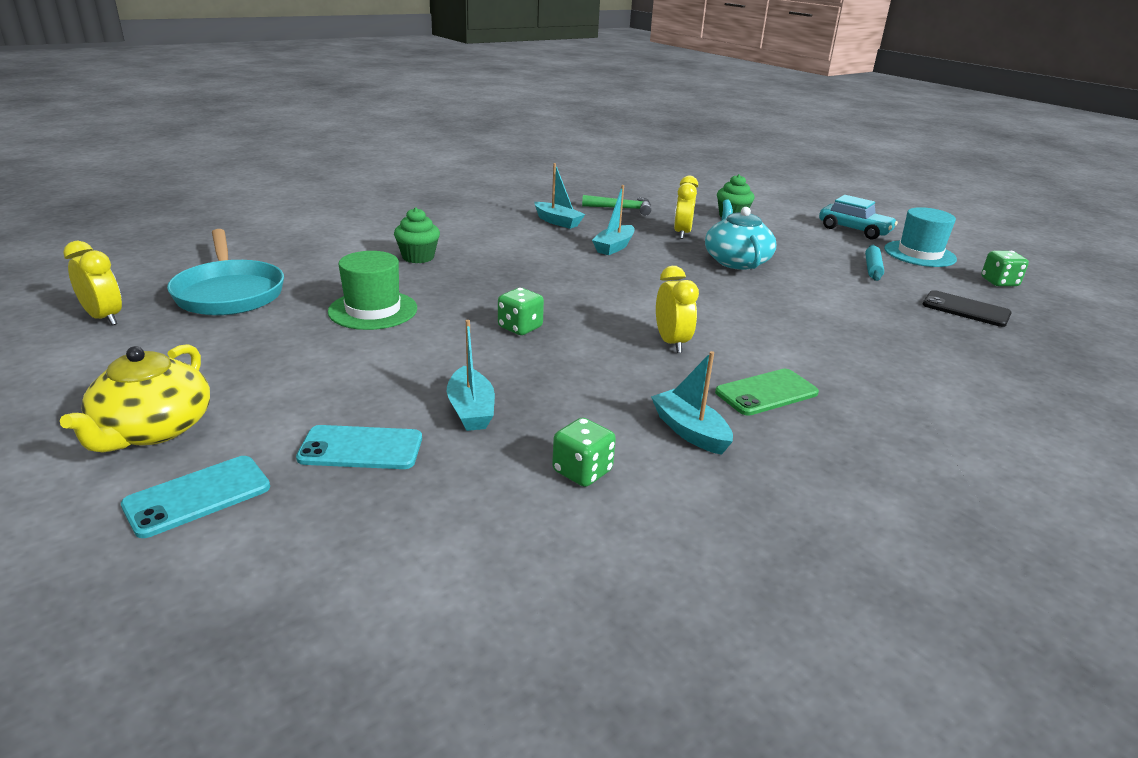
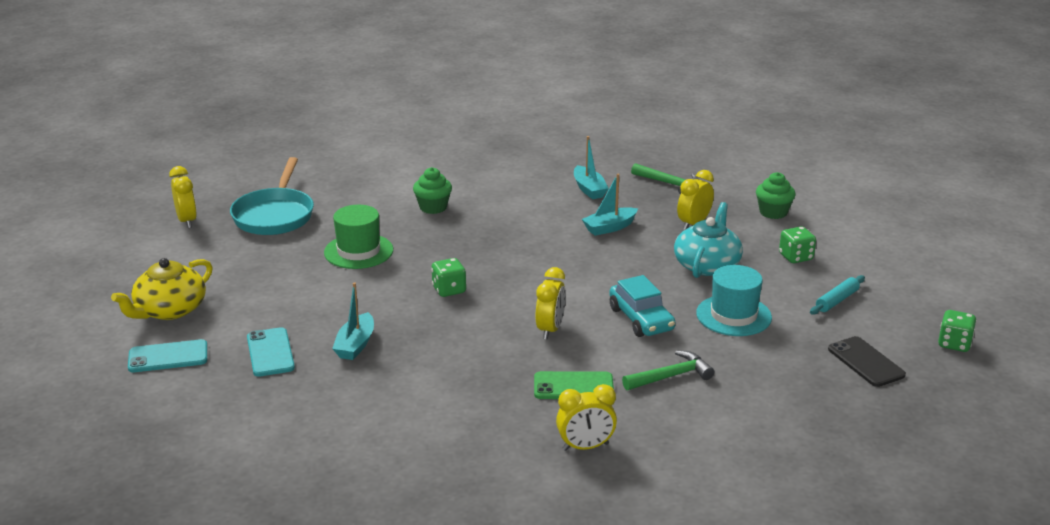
camera: 30 degrees right, 0 degrees up
turquoise phone [296,425,422,469] -> turquoise phone turned 45 degrees clockwise [247,327,295,377]
green dice [552,417,616,487] -> green dice moved to [779,226,816,263]
turquoise boat [651,351,733,455] -> none
turquoise car [819,195,898,240] -> turquoise car moved to [609,275,675,337]
turquoise hat [884,207,957,267] -> turquoise hat moved to [696,265,772,336]
none -> yellow clock [556,384,617,451]
none -> green hammer [622,350,714,390]

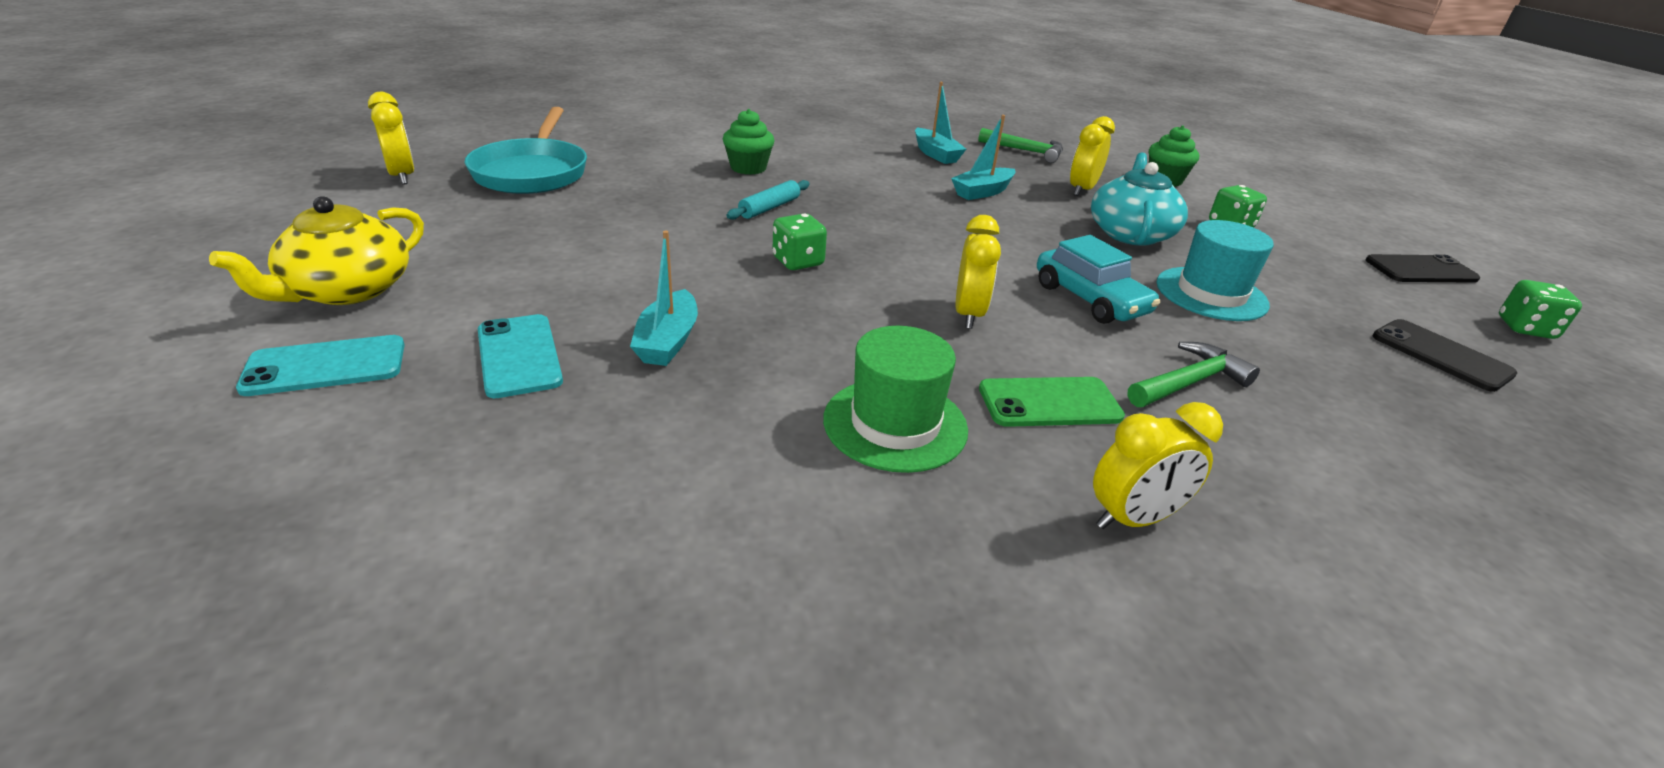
camera: 10 degrees left, 5 degrees up
green hat [324,205,393,269] -> green hat moved to [823,326,968,473]
turquoise rolling pin [810,275,865,315] -> turquoise rolling pin moved to [726,180,809,220]
none -> black phone [1366,254,1480,283]

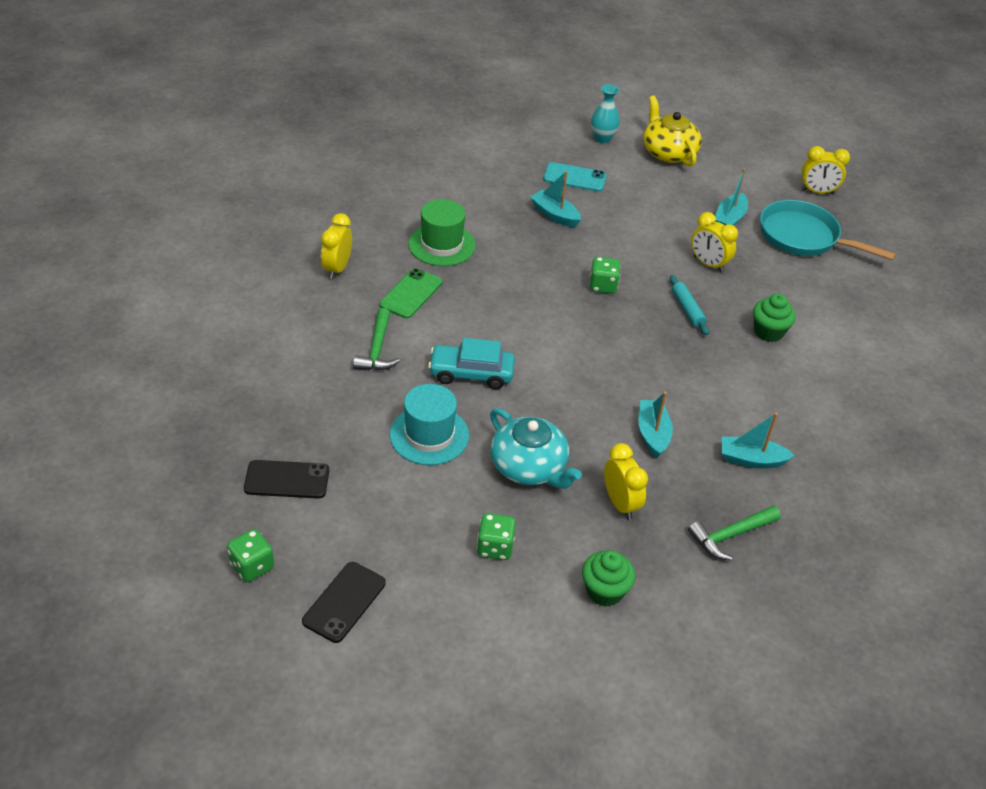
camera: 125 degrees right, 10 degrees up
turquoise phone [236,335,405,396] -> turquoise vase [591,84,620,143]
yellow clock [956,215,1001,329] -> yellow clock moved to [691,212,738,273]
none -> turquoise boat [715,168,748,226]

